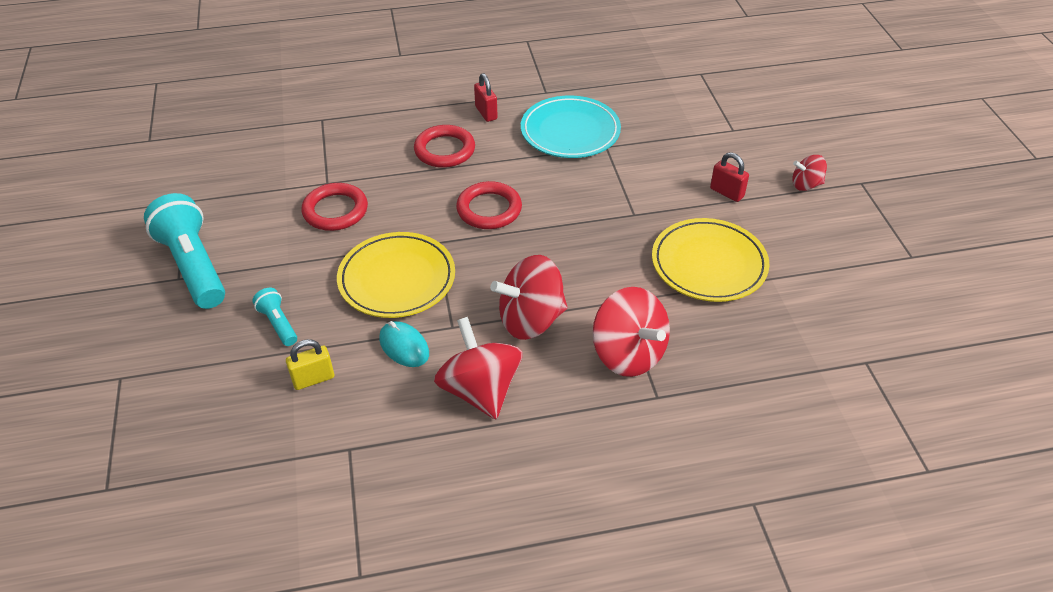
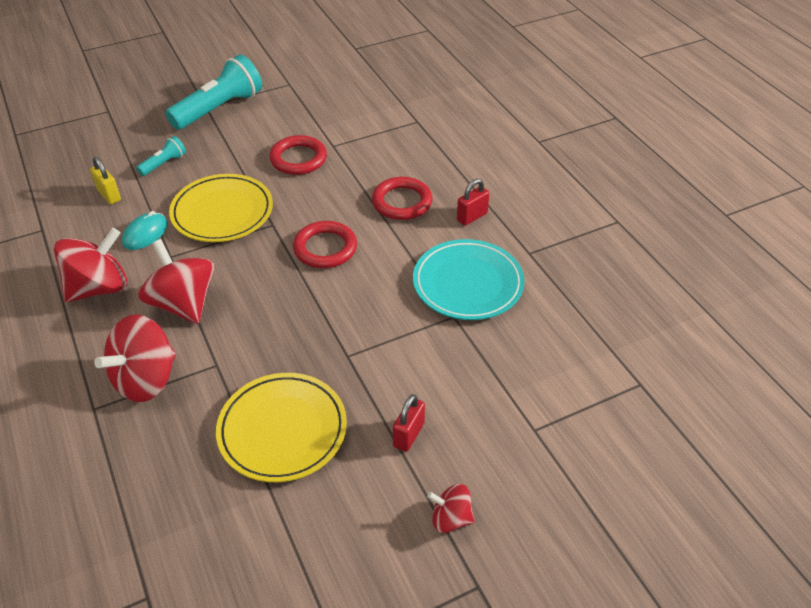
camera: 75 degrees right, 0 degrees up
red spinning top [792,155,827,191] -> red spinning top turned 60 degrees counterclockwise [427,484,475,533]

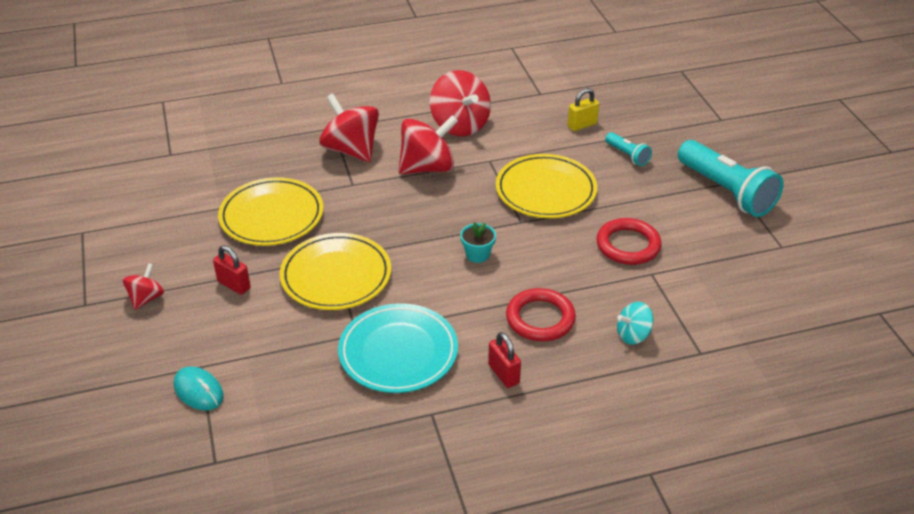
camera: 100 degrees right, 5 degrees down
turquoise mouse [122,211,168,250] -> turquoise mouse moved to [174,366,224,411]
red ring [293,221,357,268] -> turquoise flower pot [460,222,496,263]
none -> yellow plate [280,233,391,310]
none -> turquoise spinning top [617,302,653,344]

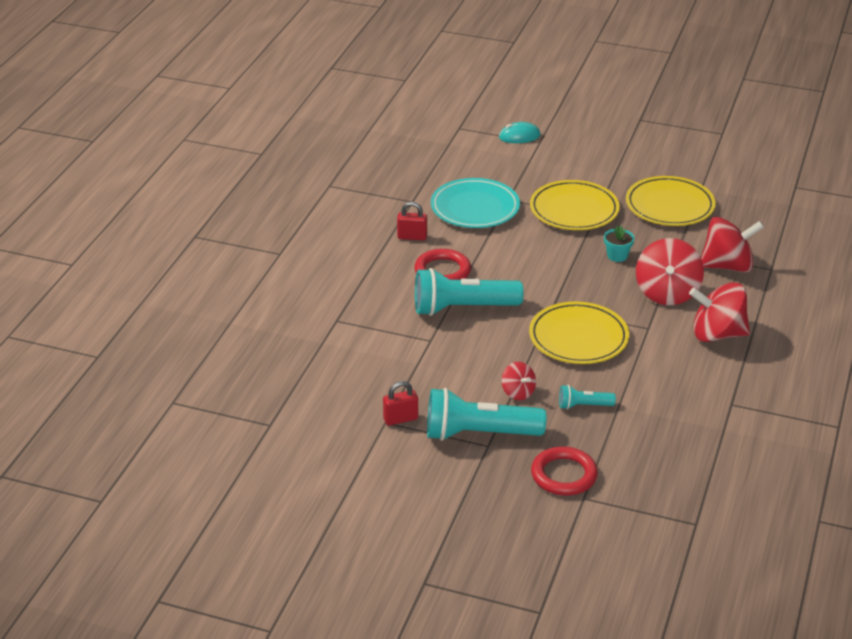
camera: 125 degrees right, 5 degrees down
red spinning top [122,263,164,310] -> red spinning top moved to [501,362,536,400]
red padlock [213,245,251,295] -> red padlock moved to [383,381,418,426]
turquoise flower pot [460,222,496,263] -> turquoise flower pot moved to [604,226,634,262]
yellow padlock [567,88,599,131] -> none
red ring [597,218,661,265] -> red ring moved to [531,446,598,496]
turquoise spinning top [617,302,653,344] -> none
none -> turquoise flashlight [415,268,524,316]

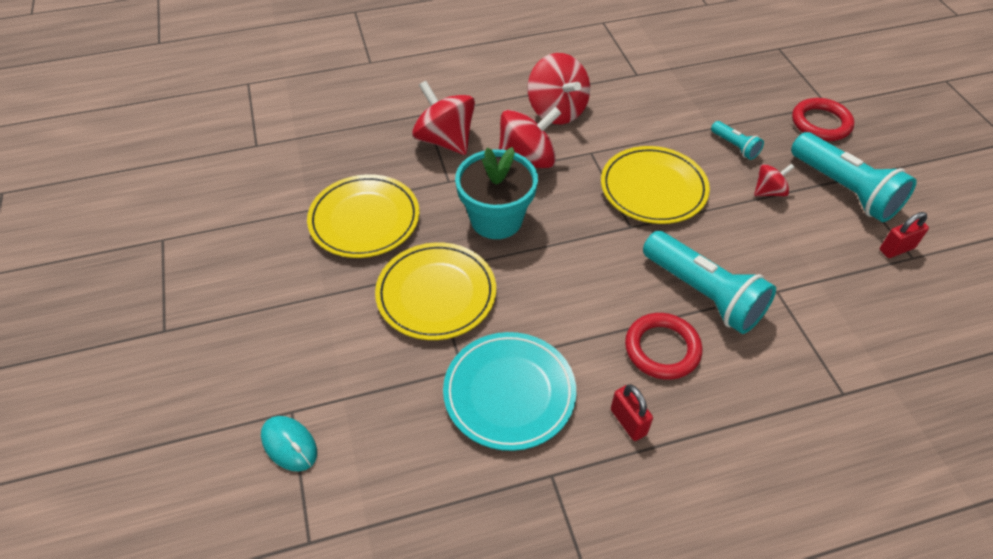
camera: 125 degrees left, 15 degrees up
red padlock [383,381,418,426] -> red padlock turned 60 degrees counterclockwise [880,212,929,258]
red spinning top [501,362,536,400] -> red spinning top turned 45 degrees clockwise [754,164,794,196]
turquoise flower pot [604,226,634,262] -> turquoise flower pot [455,147,538,239], size x2.16

